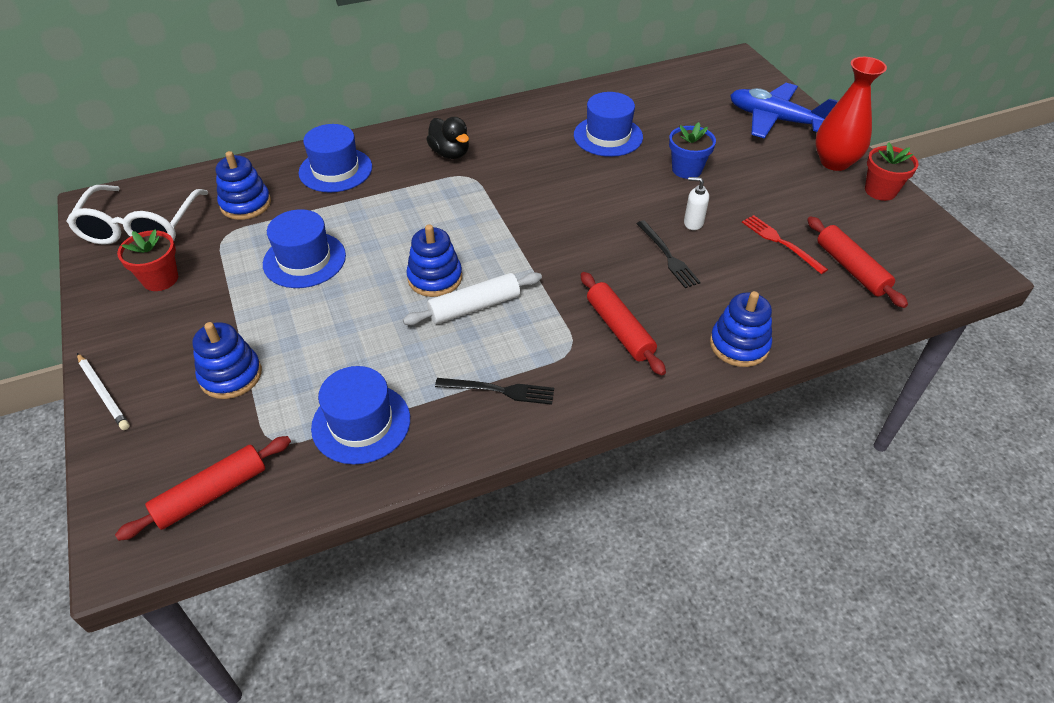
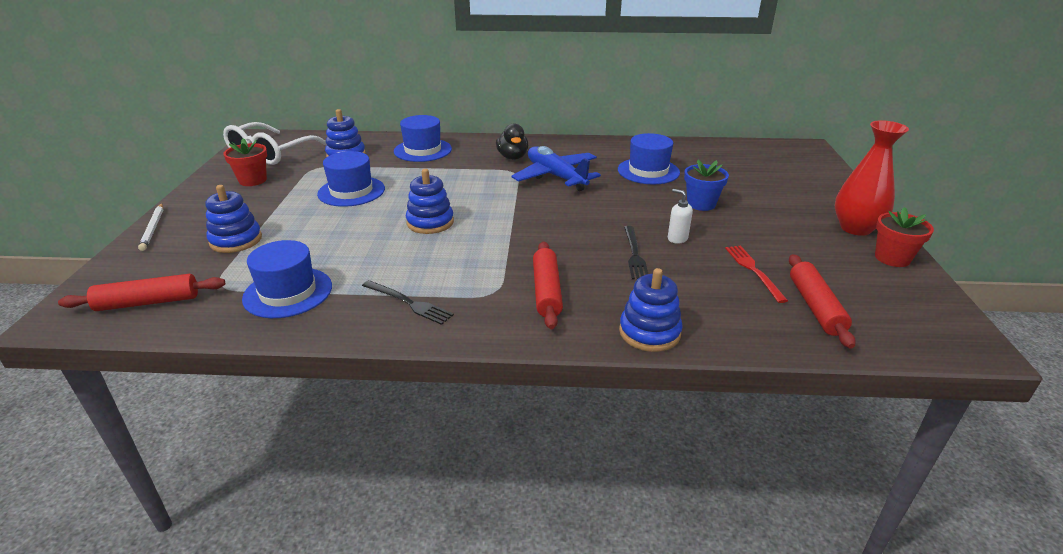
camera: 25 degrees right, 15 degrees down
white rolling pin [403,272,542,325] -> none
blue plane [730,83,837,139] -> blue plane moved to [511,146,601,191]

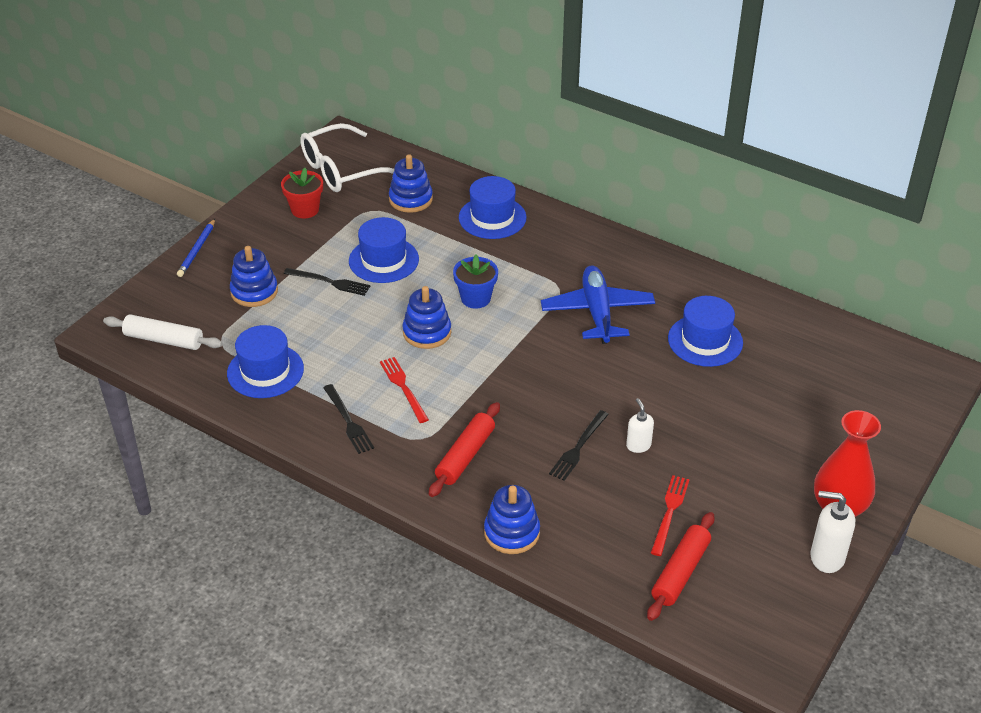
camera: 30 degrees right, 10 degrees up
red rolling pin [58,274,225,311] -> white rolling pin [103,314,222,350]
white pencil [138,204,163,251] -> blue pencil [177,219,215,277]
black duck [496,123,528,160] -> none
blue flower pot [684,160,729,211] -> blue flower pot moved to [453,254,498,309]
red flower pot [875,207,934,267] -> white soap dispenser [810,491,855,573]
none -> black fork [284,268,370,296]
none -> red fork [380,357,429,423]

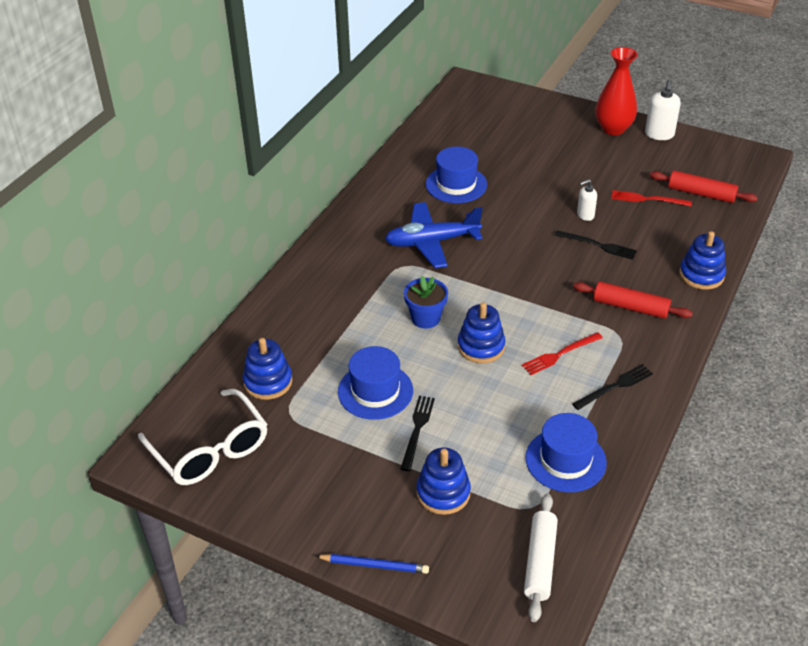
camera: 95 degrees left, 0 degrees up
red flower pot [281,168,323,218] -> none
blue hat [459,176,527,239] -> none

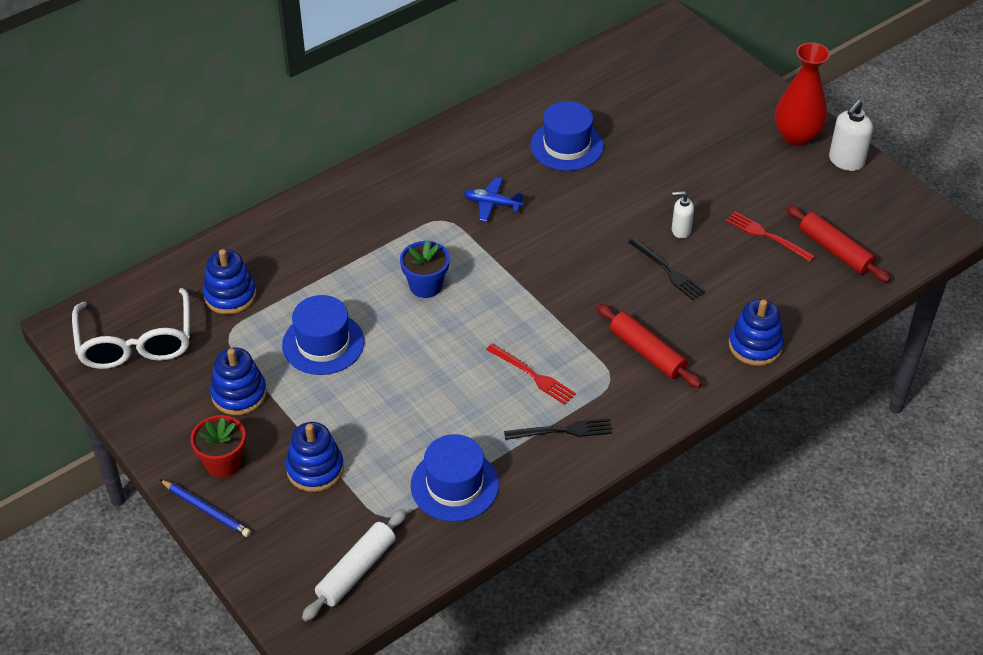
camera: 25 degrees right, 5 degrees up
blue plane [385,202,483,268] -> blue plane [464,177,524,222], size x0.53
black fork [400,396,435,471] -> none
blue stacking toy [458,303,506,363] -> blue stacking toy moved to [210,348,267,415]
red fork [522,332,603,375] -> red fork turned 135 degrees counterclockwise [486,343,576,405]
none -> red flower pot [190,415,246,477]

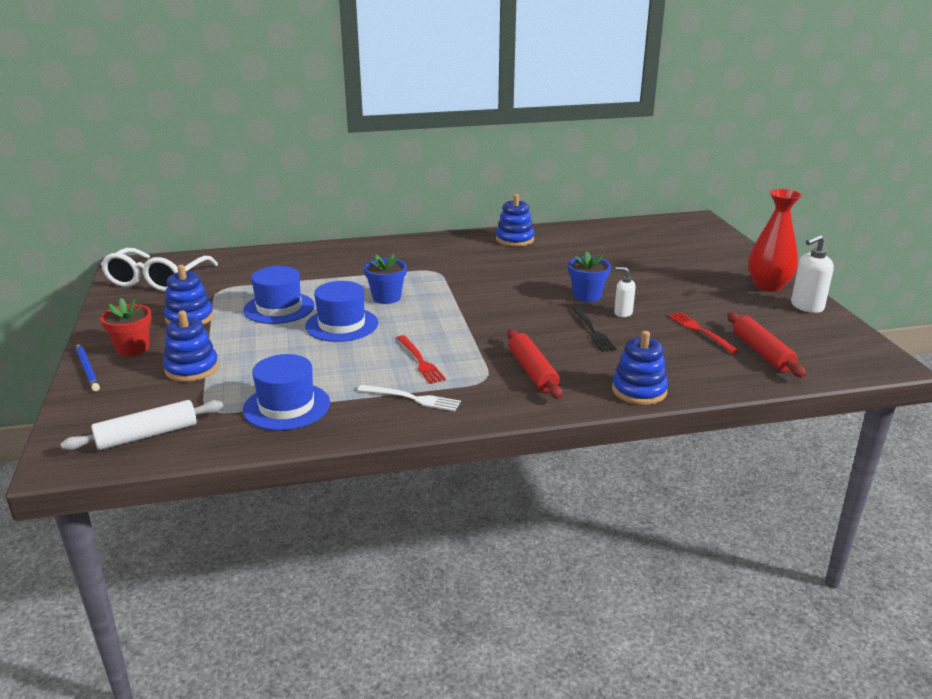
camera: 25 degrees right, 20 degrees down
blue stacking toy [203,249,257,314] -> blue stacking toy moved to [496,194,534,247]
blue plane [464,177,524,222] -> none
black fork [504,418,612,440] -> white fork [357,385,461,411]
blue hat [530,101,604,171] -> blue hat moved to [305,281,378,342]
none -> blue flower pot [568,252,611,302]

